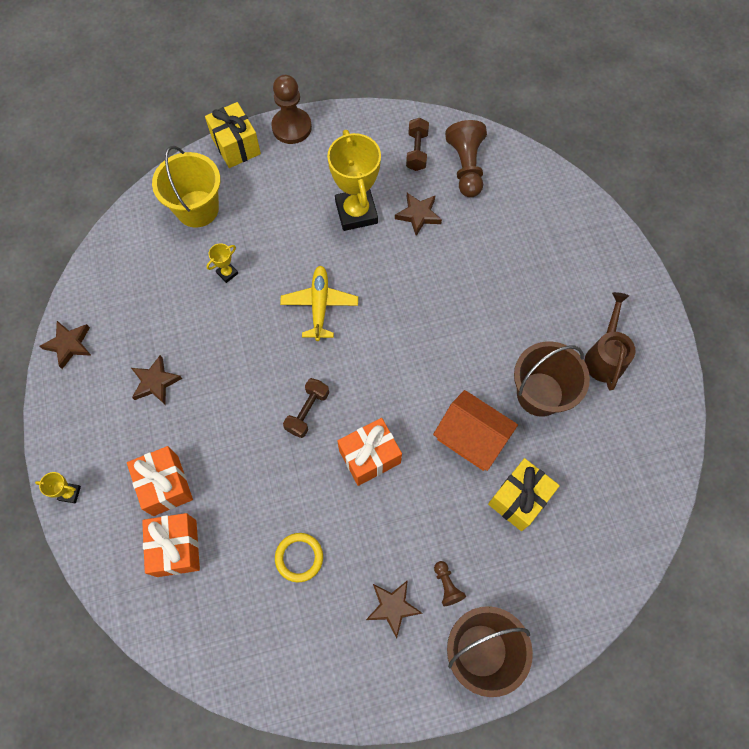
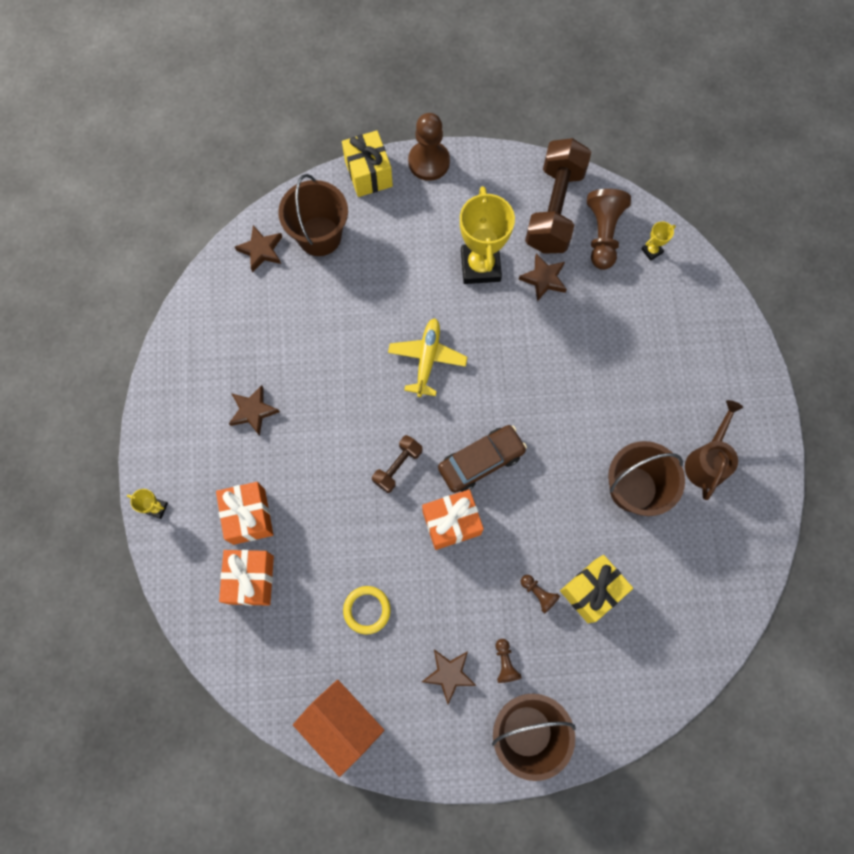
camera: 10 degrees right, 5 degrees up
brown star [40,321,92,369] -> brown star moved to [235,225,282,273]
yellow bucket [152,146,220,228] -> brown bucket [278,174,348,256]
yellow trophy [206,243,238,283] -> yellow trophy moved to [641,221,676,261]
brown dumbbell [406,118,429,171] -> brown dumbbell [525,138,591,254], size x2.04
orange house [433,390,518,471] -> orange house moved to [293,680,384,777]
none -> brown car [438,425,527,493]
none -> brown pawn [521,575,560,614]

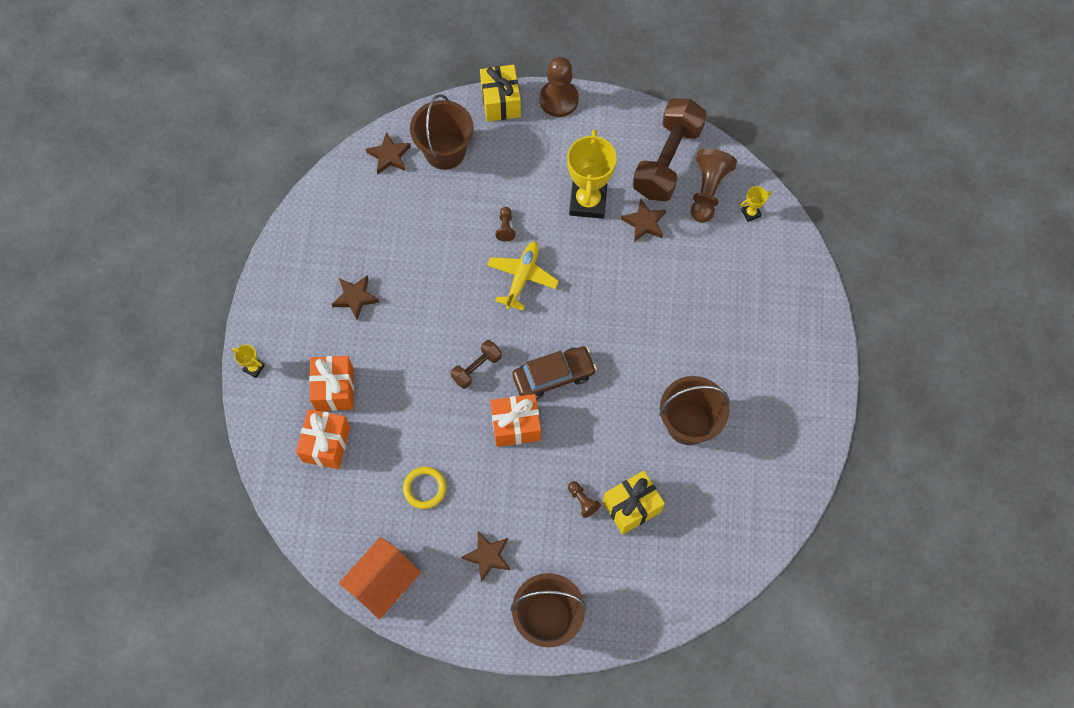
camera: 10 degrees right, 5 degrees down
orange house [293,680,384,777] -> orange house turned 75 degrees clockwise [339,537,421,619]
brown pawn [495,639,522,683] -> brown pawn moved to [496,207,515,241]
brown watering can [685,400,743,500] -> none

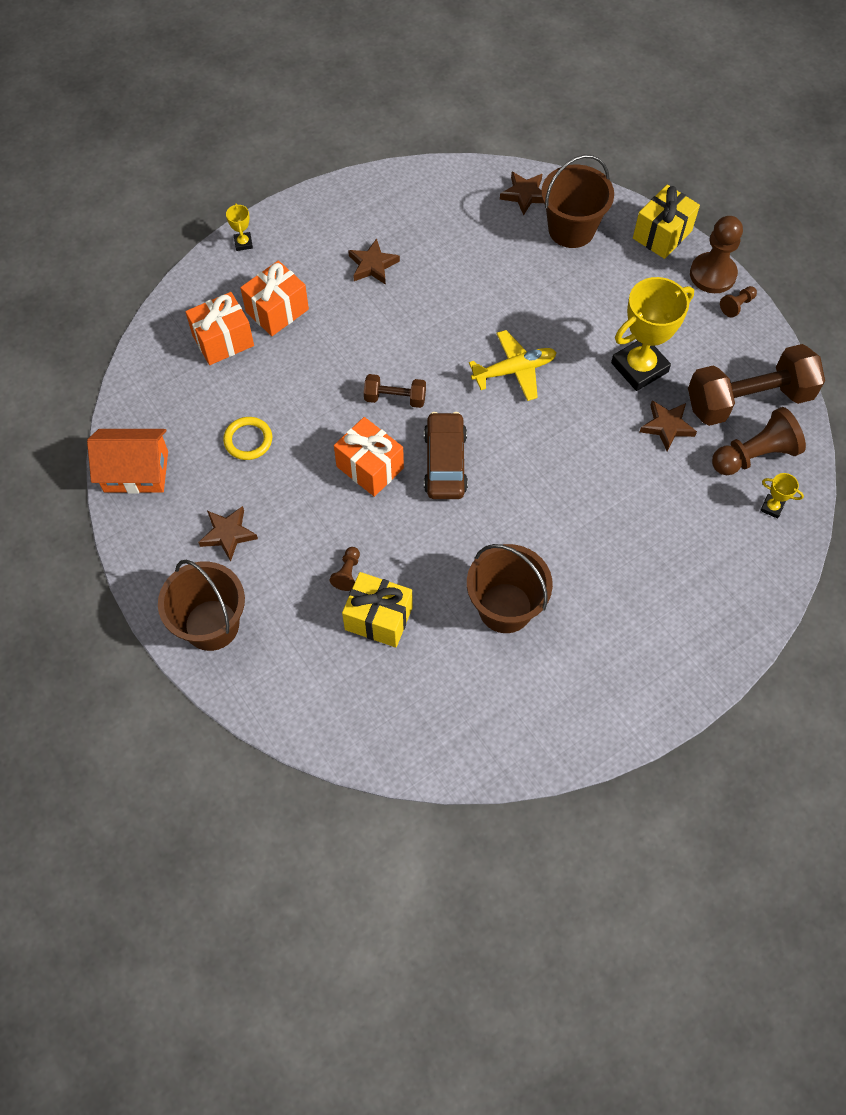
camera: 50 degrees right, 5 degrees down
brown pawn [496,207,515,241] -> brown pawn moved to [720,286,757,317]
brown car [512,346,597,399] -> brown car turned 120 degrees counterclockwise [424,412,468,499]

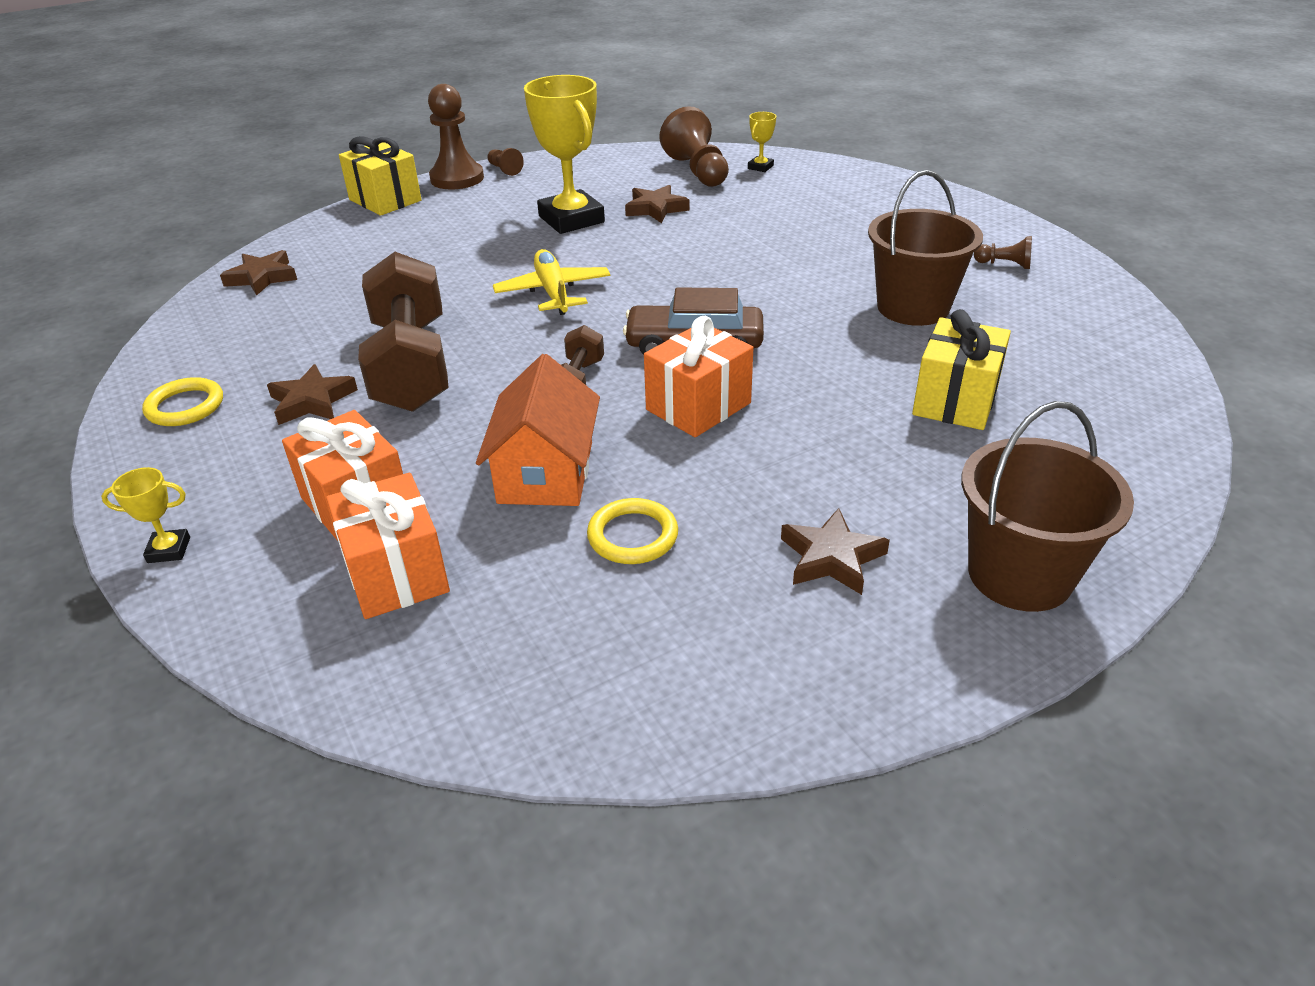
camera: 85 degrees left, 25 degrees down
orange house [87,429,168,494] -> orange house moved to [476,354,600,506]
brown pawn [330,547,360,591] -> brown pawn moved to [974,236,1032,269]
brown bucket [541,155,614,248] -> none
brown dumbbell [688,344,825,426] -> brown dumbbell moved to [358,252,448,412]
none -> yellow ring [142,377,223,426]

